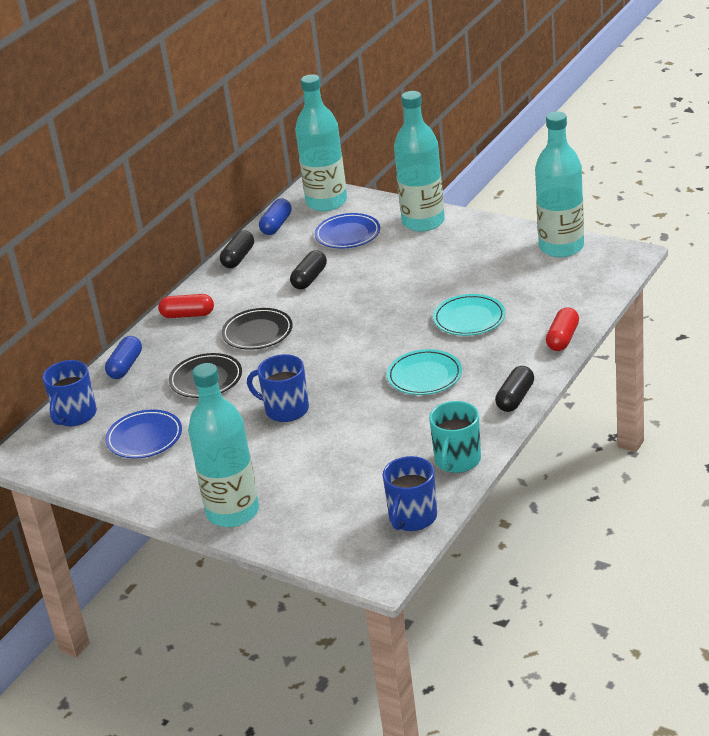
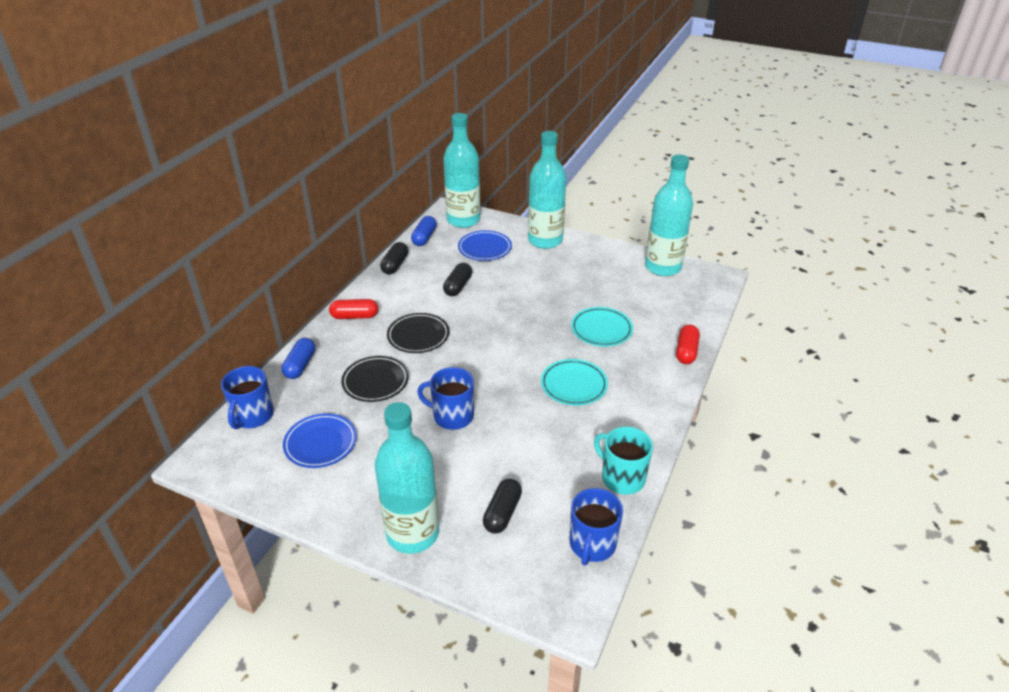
camera: 10 degrees left, 5 degrees up
turquoise mug [429,401,481,473] -> turquoise mug turned 120 degrees clockwise [594,427,653,495]
black capsule [495,366,534,412] -> black capsule moved to [483,479,522,534]

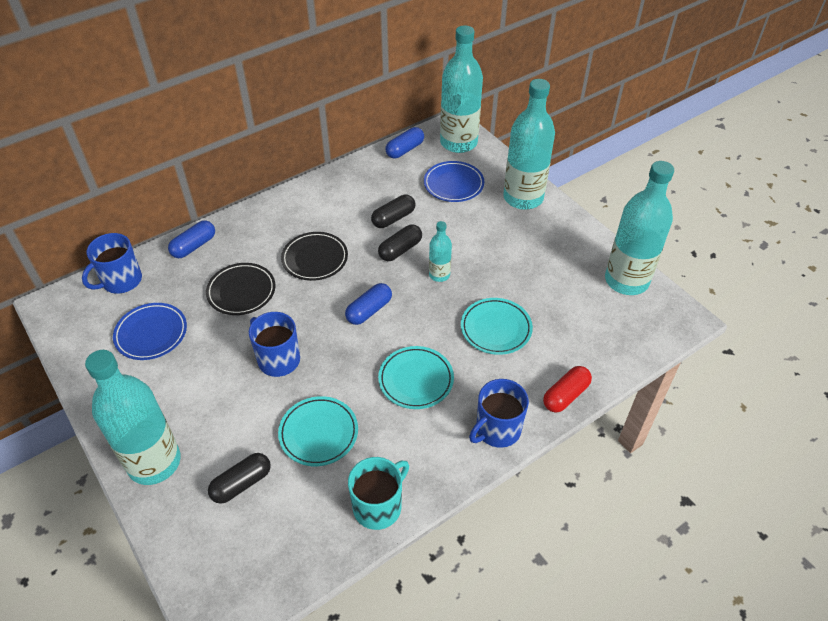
camera: 30 degrees right, 10 degrees up
red capsule [329,299,378,319] -> none
black capsule [380,242,408,274] -> black capsule moved to [378,224,422,261]
blue mug [569,488,623,565] -> blue mug moved to [469,379,529,448]
turquoise mug [594,427,653,495] -> turquoise mug turned 60 degrees clockwise [348,457,409,530]
none -> turquoise plate [278,396,358,466]
none -> blue capsule [345,283,392,325]
none -> turquoise bottle [429,221,452,282]

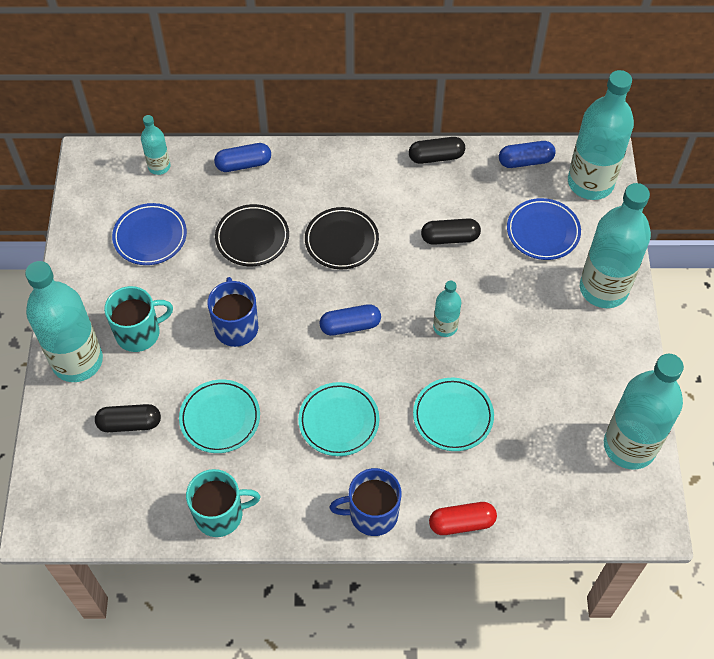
camera: 35 degrees right, 10 degrees up
blue mug [82,233,142,294] -> turquoise bottle [141,115,170,175]
black capsule [378,224,422,261] -> black capsule moved to [409,137,465,164]
none -> turquoise mug [104,286,173,352]

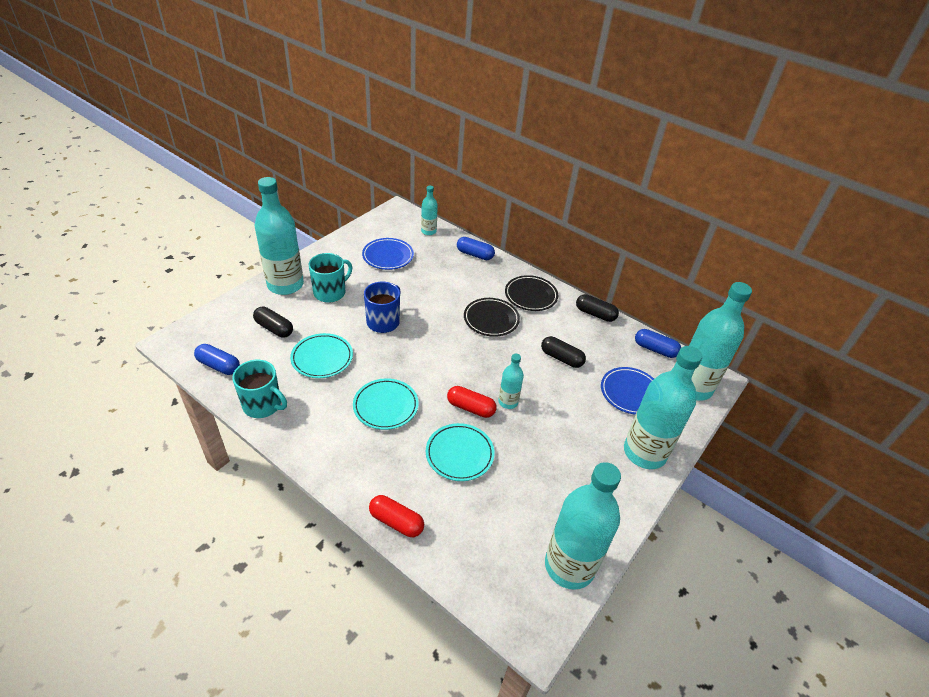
camera: 35 degrees right, 15 degrees down
turquoise mug [104,286,173,352] -> turquoise mug turned 60 degrees counterclockwise [309,253,352,303]
black plate [215,204,289,266] -> black plate moved to [505,275,558,311]
blue capsule [320,304,381,336] -> blue capsule moved to [194,344,240,375]
blue mug [329,468,401,536] -> none
none -> red capsule [447,386,497,418]

